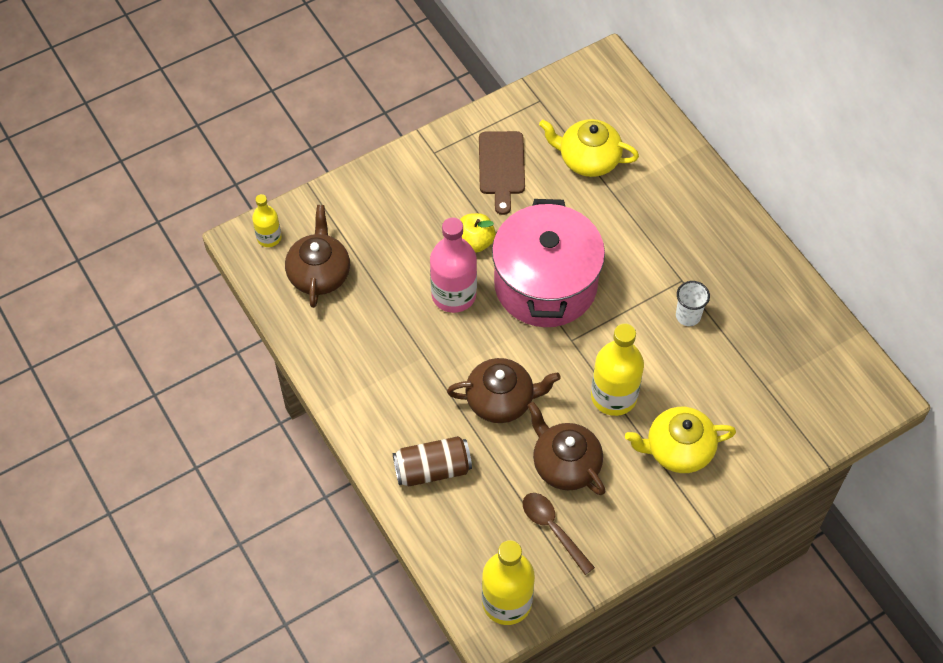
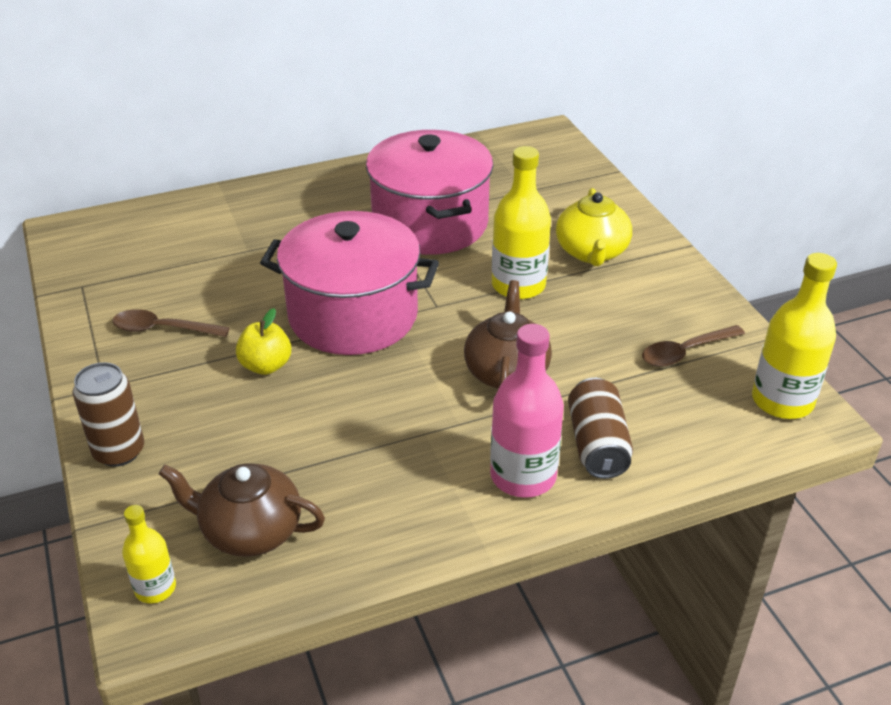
camera: 80 degrees left, 20 degrees down
pink bottle [430,217,477,313] -> pink bottle moved to [490,324,564,498]
brown cutting board [479,131,525,215] -> brown spoon [112,309,230,337]
brown teapot [527,402,605,495] -> none
yellow teapot [539,119,639,177] -> none
white cup [676,281,710,326] -> pink pot [366,130,493,255]
none -> brown can [73,362,144,467]

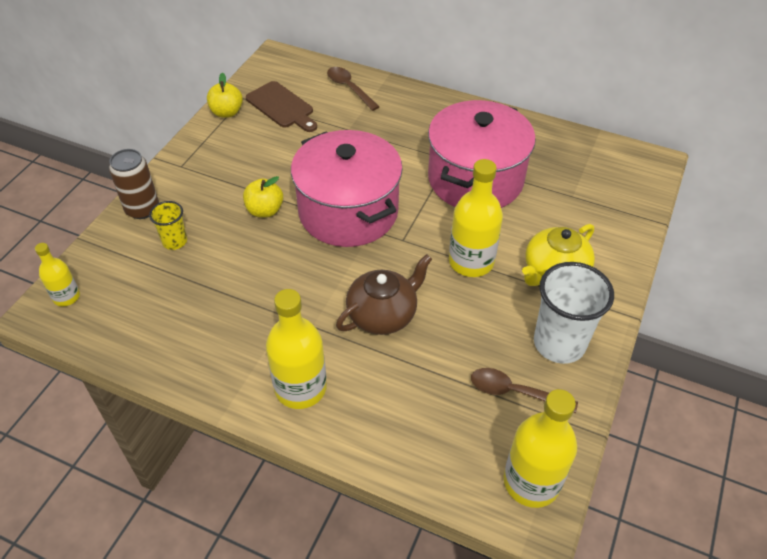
camera: 45 degrees right, 10 degrees up
brown spoon [112,309,230,337] -> brown spoon moved to [327,67,379,111]
brown teapot [159,463,325,557] -> none
pink bottle [490,324,564,498] -> yellow bottle [266,289,327,409]
brown can [568,378,633,479] -> none
none -> yellow cup [149,201,187,250]
none -> yellow apple [207,73,243,118]
none -> brown cutting board [246,81,317,132]
none -> white cup [534,262,614,364]

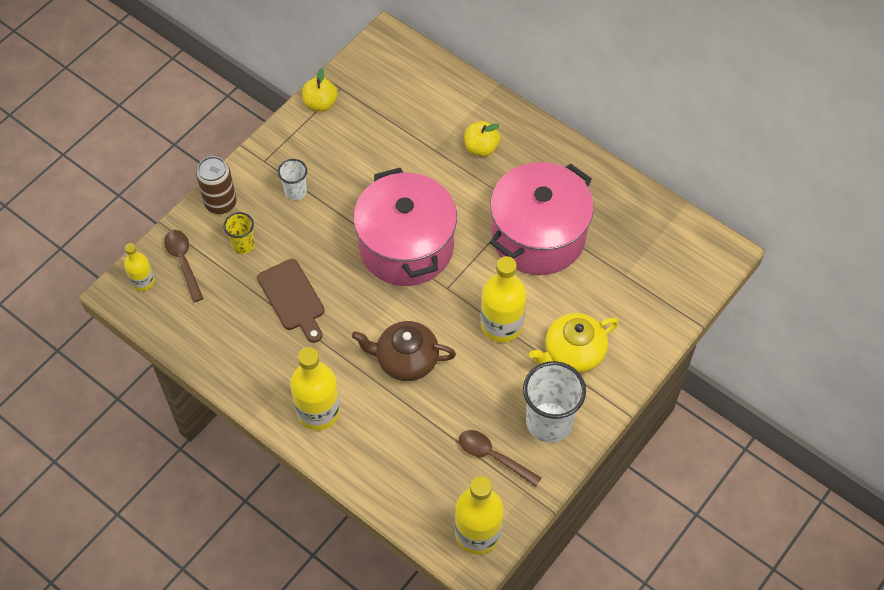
camera: 15 degrees right, 10 degrees up
yellow apple [243,176,283,217] -> yellow apple moved to [464,121,500,156]
brown cutting board [246,81,317,132] -> brown cutting board moved to [257,259,325,343]
brown spoon [327,67,379,111] -> brown spoon moved to [164,230,204,302]
brown teapot [336,254,432,335] -> brown teapot turned 150 degrees counterclockwise [352,321,456,381]
none -> white cup [278,159,307,201]

